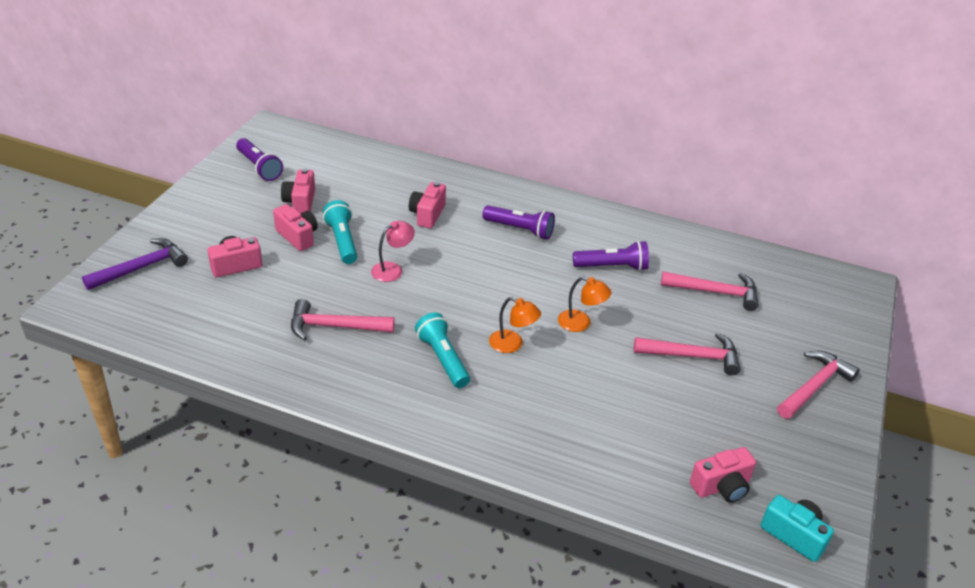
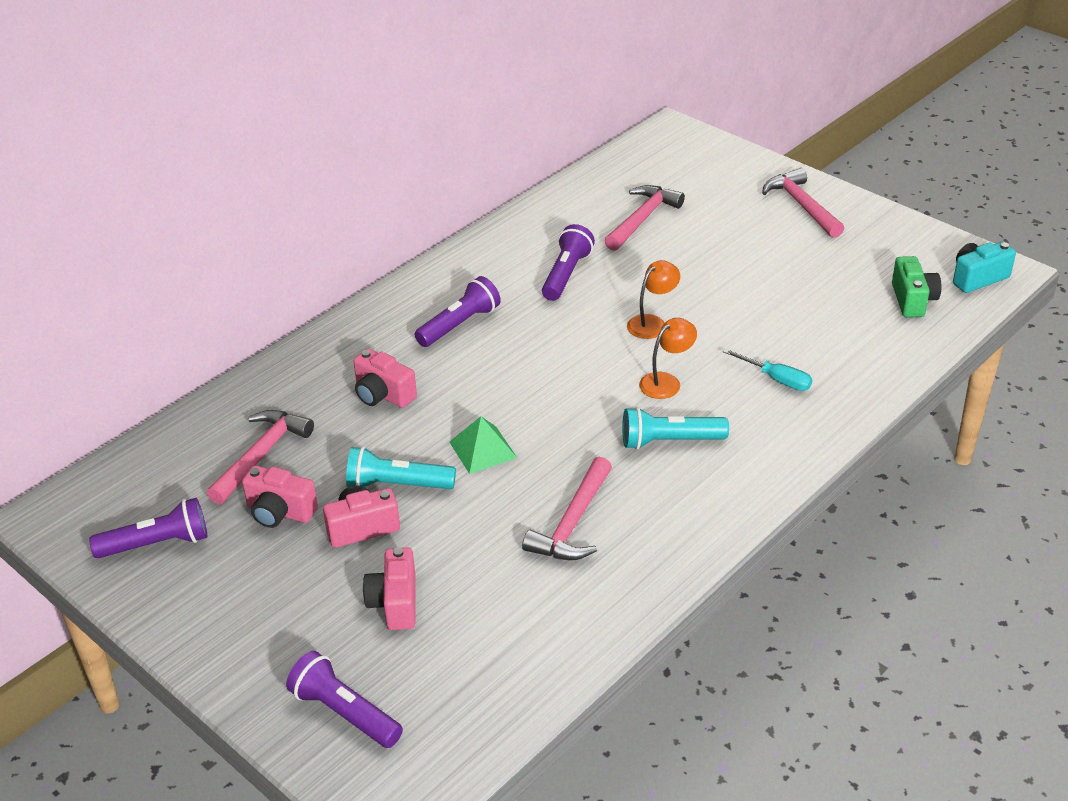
camera: 65 degrees left, 0 degrees up
purple hammer [82,238,188,290] -> purple flashlight [286,651,403,748]
pink lamp [371,221,415,282] -> green pyramid [449,416,517,474]
pink hammer [634,332,741,376] -> pink hammer moved to [207,410,314,505]
pink camera [690,447,756,503] -> green camera [892,256,941,317]
none -> turquoise screwdriver [723,349,812,391]

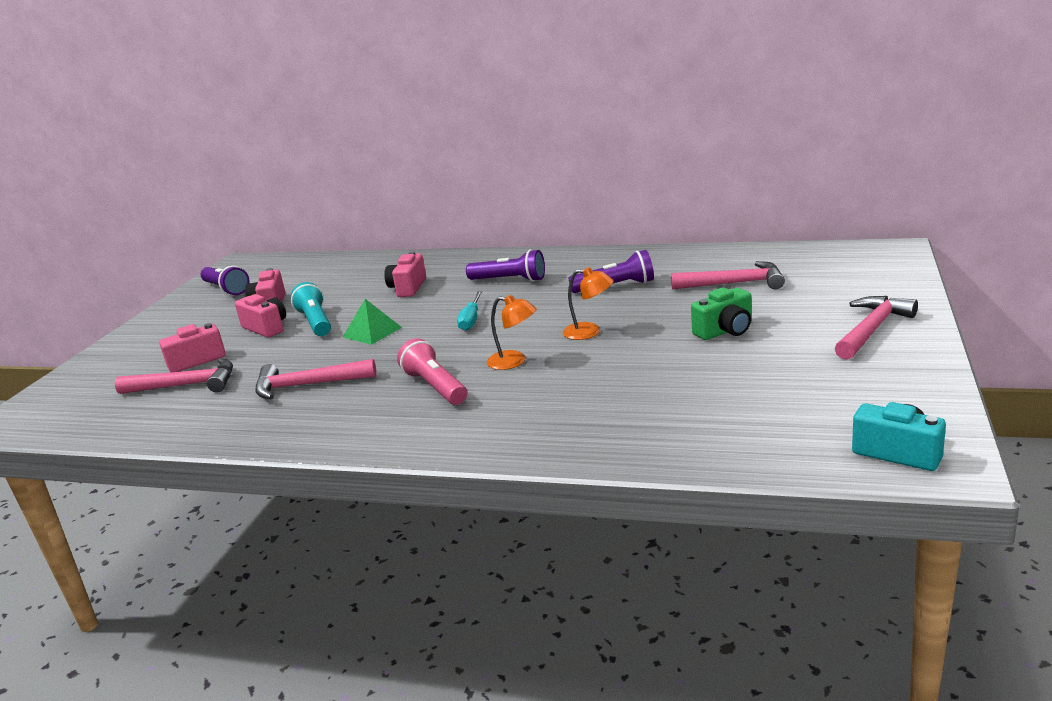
camera: 65 degrees right, 15 degrees down
pink hammer [207,410,314,505] -> pink hammer moved to [115,358,233,394]
purple flashlight [286,651,403,748] -> none
turquoise flashlight [622,407,729,450] -> pink flashlight [397,338,467,405]
turquoise screwdriver [723,349,812,391] -> turquoise screwdriver moved to [457,291,482,331]
green camera [892,256,941,317] -> green camera moved to [691,287,752,340]

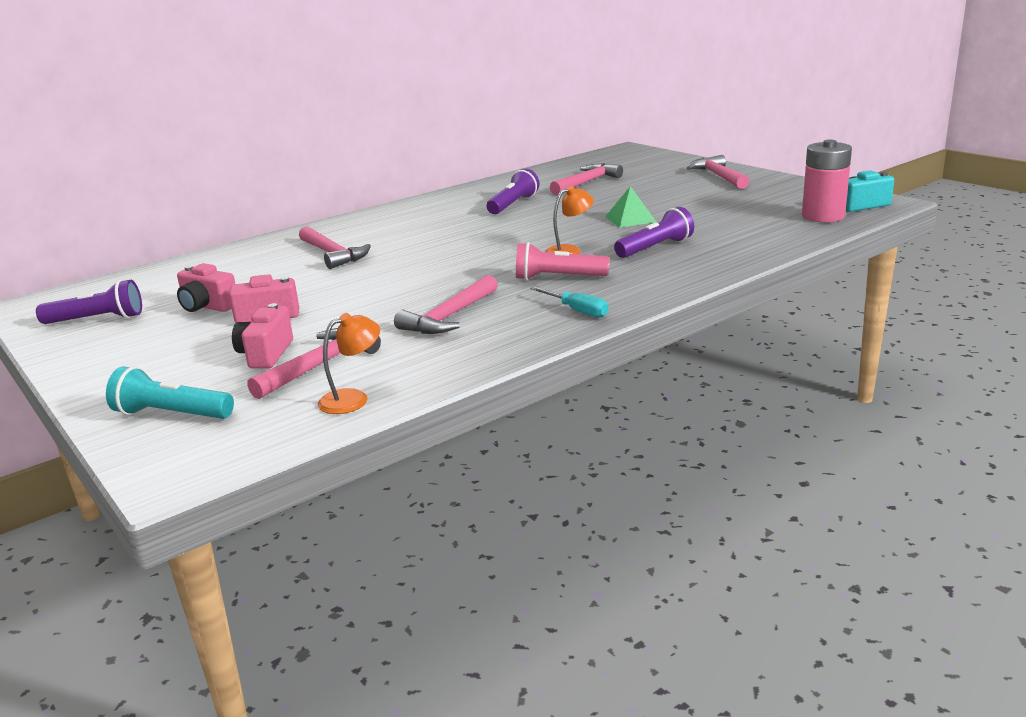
camera: 55 degrees left, 0 degrees up
turquoise flashlight [291,282,331,336] -> turquoise flashlight moved to [106,366,234,419]
green pyramid [343,299,402,345] -> green pyramid moved to [605,186,656,228]
pink camera [384,252,426,297] -> pink hammer [299,226,371,269]
turquoise screwdriver [457,291,482,331] -> turquoise screwdriver moved to [530,286,609,318]
purple flashlight [466,249,545,282] -> purple flashlight moved to [614,207,694,258]
orange lamp [563,267,614,340] -> orange lamp moved to [318,313,380,414]
green camera [691,287,752,340] -> none
none -> pink battery [802,140,852,222]

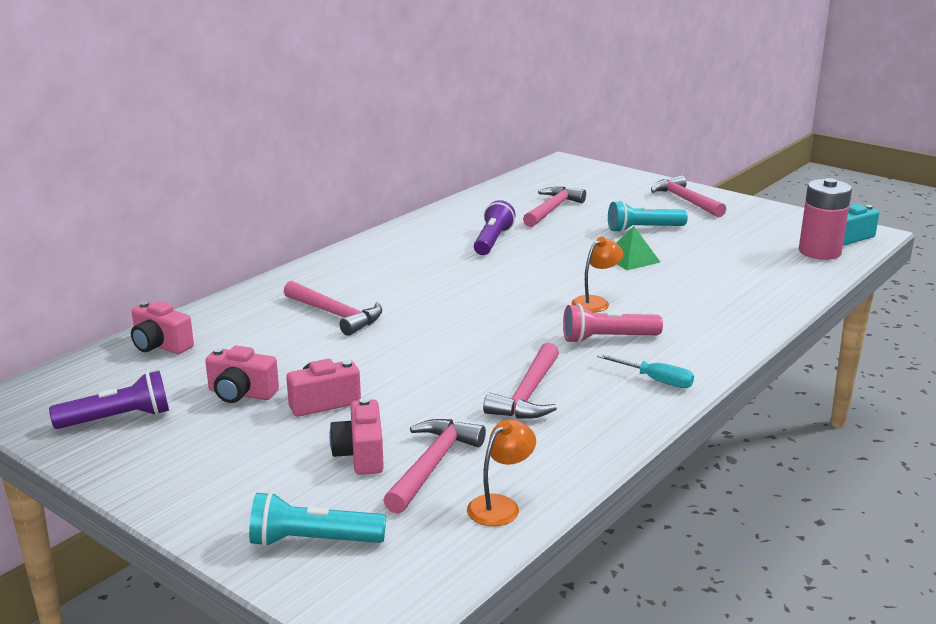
camera: 15 degrees left, 0 degrees up
purple flashlight [614,207,694,258] -> none
none -> pink camera [131,301,194,354]
none -> turquoise flashlight [608,201,688,233]

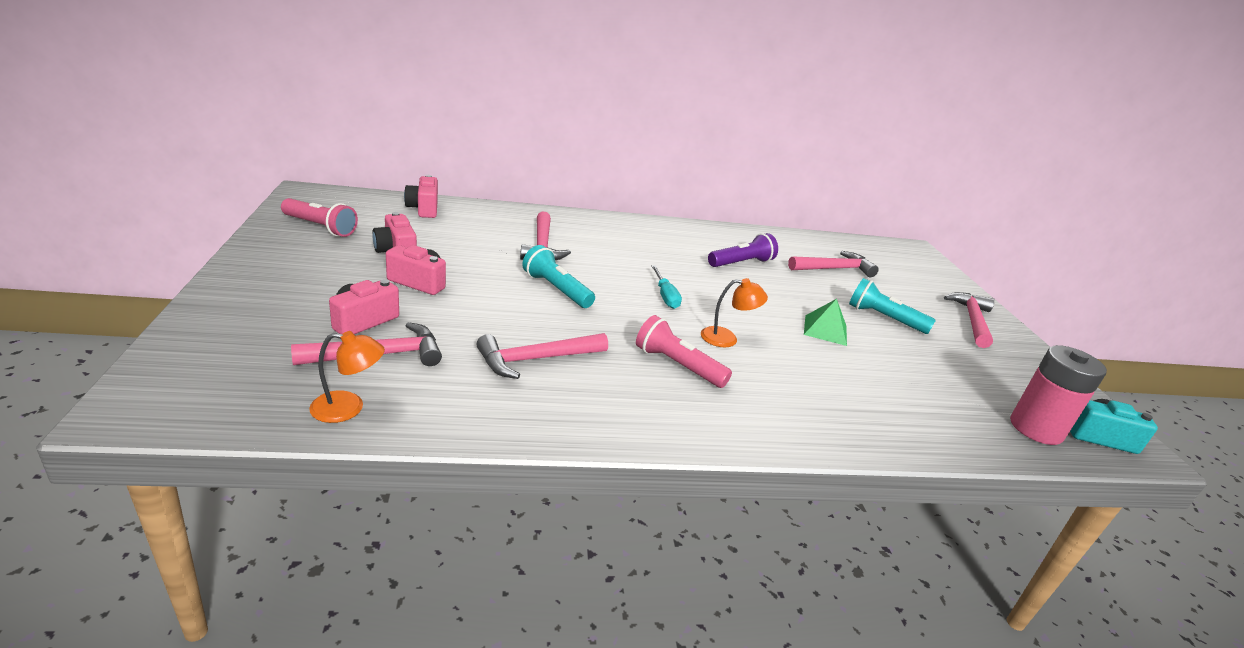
camera: 40 degrees right, 5 degrees up
purple flashlight [49,371,169,429] -> pink flashlight [281,198,358,237]
turquoise flashlight [249,492,386,547] -> turquoise flashlight moved to [522,245,595,308]
turquoise screwdriver [597,354,694,388] -> turquoise screwdriver moved to [651,265,682,309]

